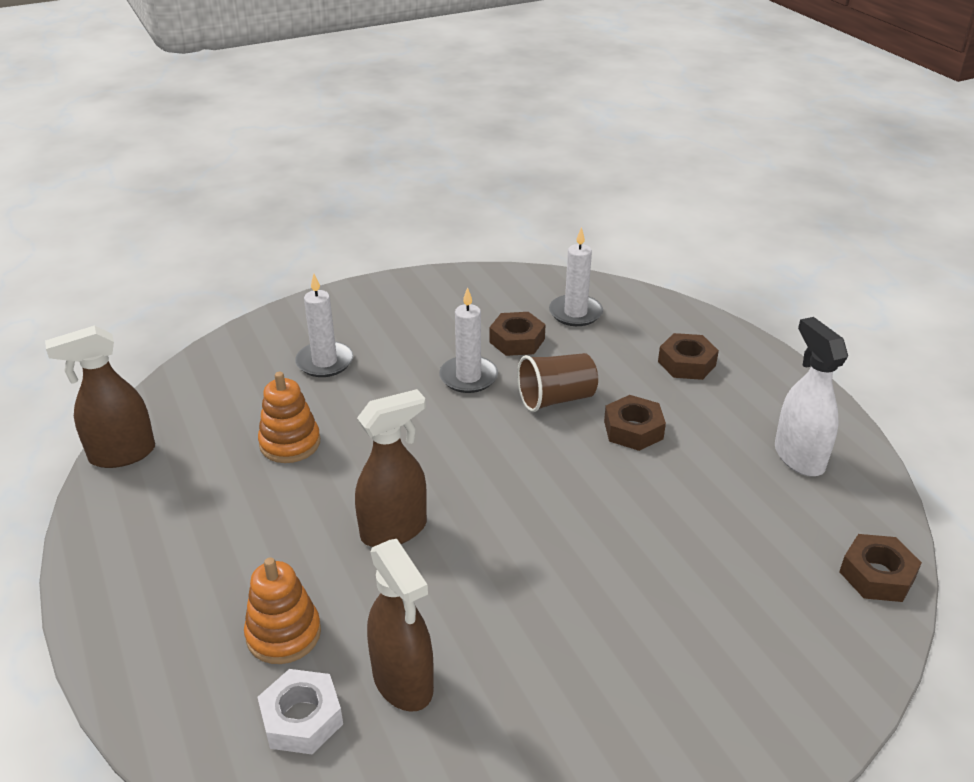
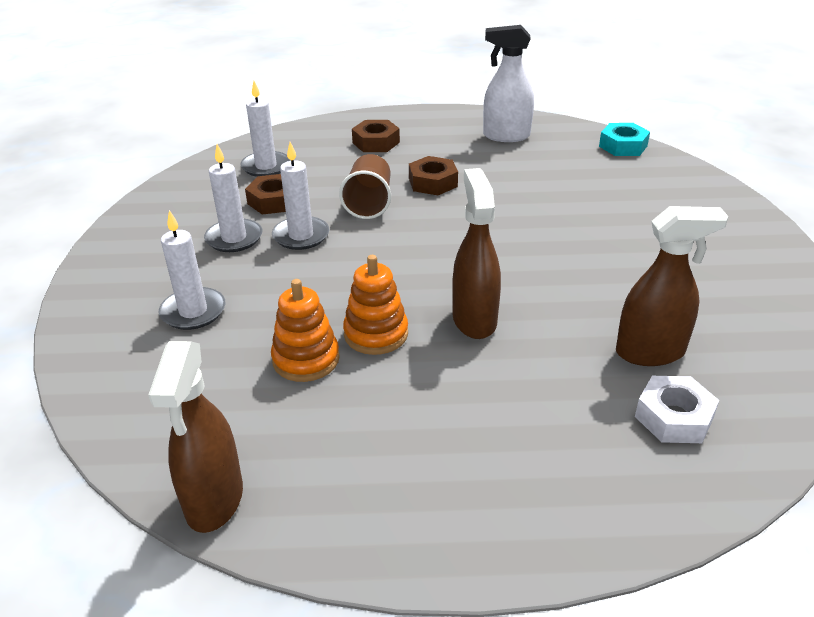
camera: 65 degrees left, 0 degrees up
orange stacking toy [244,557,321,664] -> orange stacking toy moved to [343,255,408,355]
brown nut [839,534,922,602] -> turquoise nut [599,123,650,156]
none -> white candle [204,144,262,252]

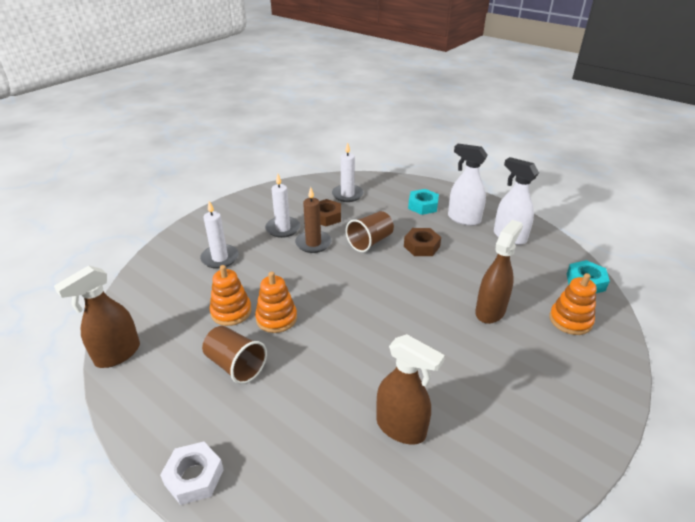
camera: 40 degrees right, 0 degrees up
white candle [272,142,329,250] -> brown candle [295,187,332,253]
brown nut [352,120,400,152] -> turquoise nut [408,189,439,215]
brown spray bottle [452,168,501,339] -> brown spray bottle moved to [475,220,523,324]
white nut [635,376,719,443] -> white nut moved to [160,441,224,505]
none -> brown cup [202,326,267,384]
none -> white spray bottle [448,144,488,226]
none -> orange stacking toy [549,273,597,335]

